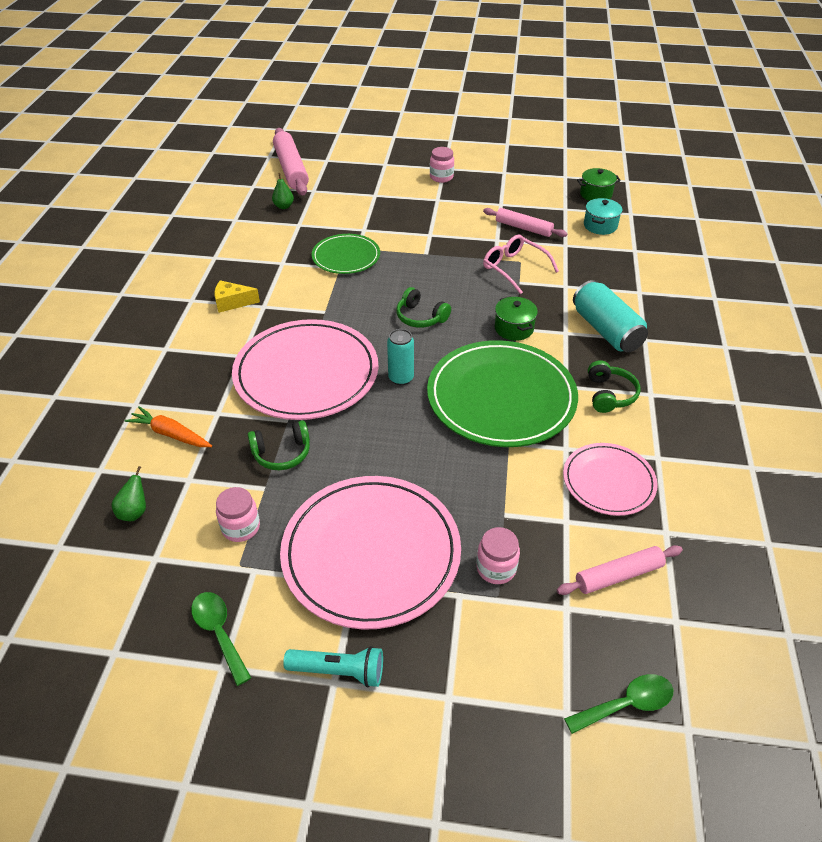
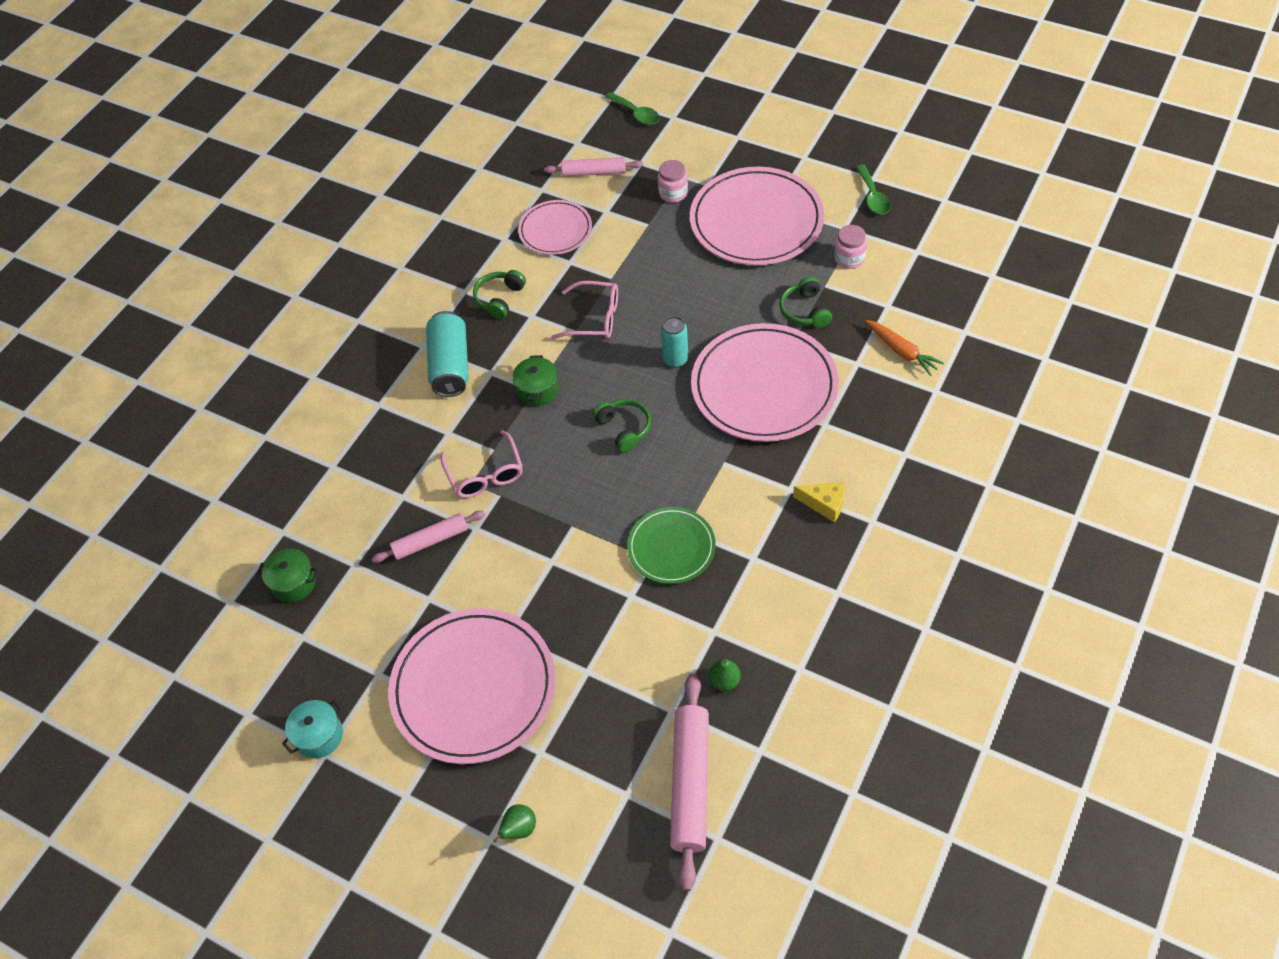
camera: 155 degrees left, 10 degrees up
green pear [111,466,146,521] -> green pear moved to [493,804,536,843]
green headphones [248,420,310,470] -> green headphones turned 105 degrees counterclockwise [779,277,832,328]
turquoise flashlight [283,646,383,688] -> none
green plate [427,340,578,447] -> pink glasses [551,281,618,339]
pink jar [430,147,454,183] -> pink plate [388,608,556,764]
pink rolling pin [483,208,568,237] -> pink rolling pin turned 75 degrees counterclockwise [372,511,485,563]
green spoon [564,674,673,734] -> green spoon turned 135 degrees counterclockwise [605,92,660,125]
turquoise pot [584,198,622,235] -> turquoise pot moved to [282,700,343,758]

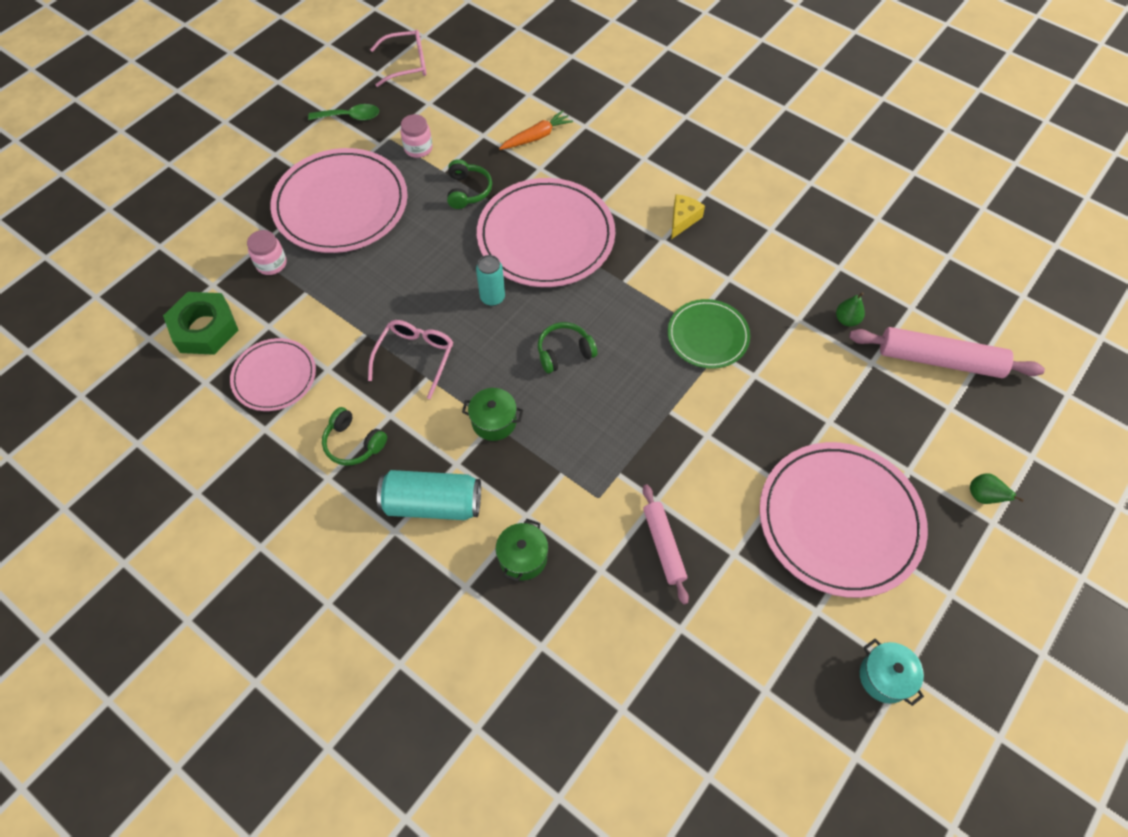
camera: 85 degrees left, 5 degrees up
green pot [257,549,318,602] -> green pot moved to [496,519,548,581]
pink glasses [440,430,523,498] -> pink glasses moved to [370,30,427,87]
pink rolling pin [544,157,643,177] -> green nut [163,292,239,355]
green spoon [605,92,660,125] -> none
green headphones [779,277,832,328] -> green headphones turned 90 degrees counterclockwise [447,159,492,209]

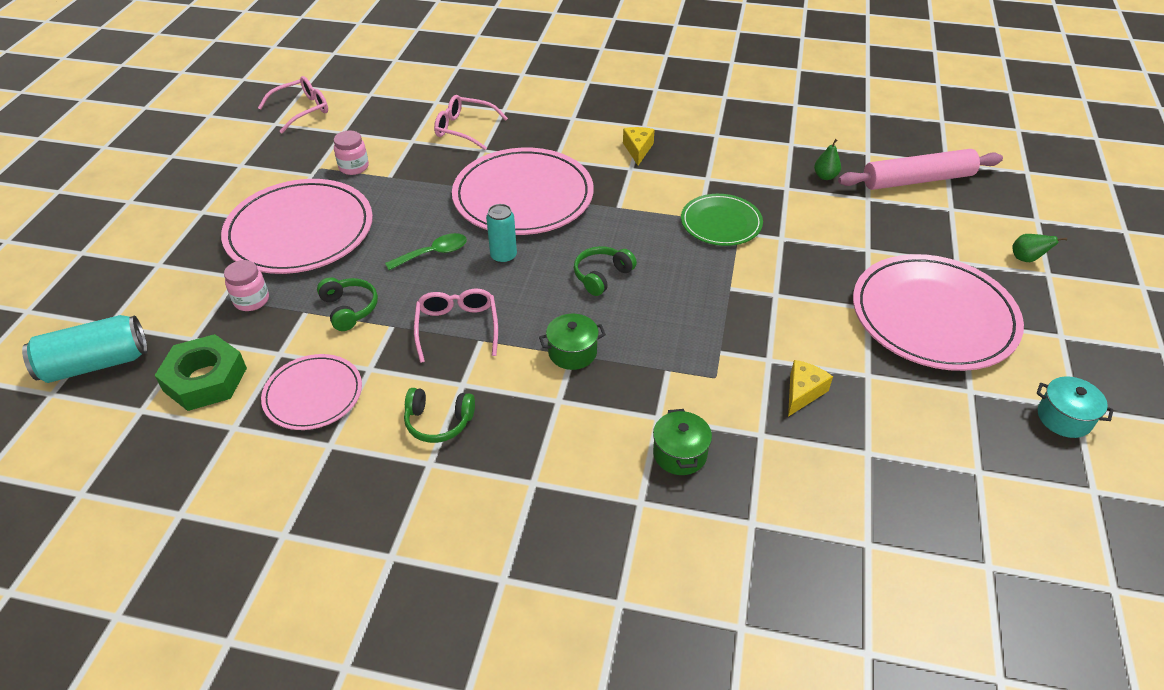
camera: 25 degrees left, 15 degrees down
green spoon [308,104,379,120] -> green spoon moved to [385,233,467,270]
turquoise can [377,470,481,520] -> turquoise can moved to [22,315,148,383]
green headphones [447,159,492,209] -> green headphones moved to [317,277,378,331]
orange carrot [499,110,573,150] -> pink glasses [434,95,508,150]
pink rolling pin [643,484,689,605] -> yellow cheese [788,360,833,417]

